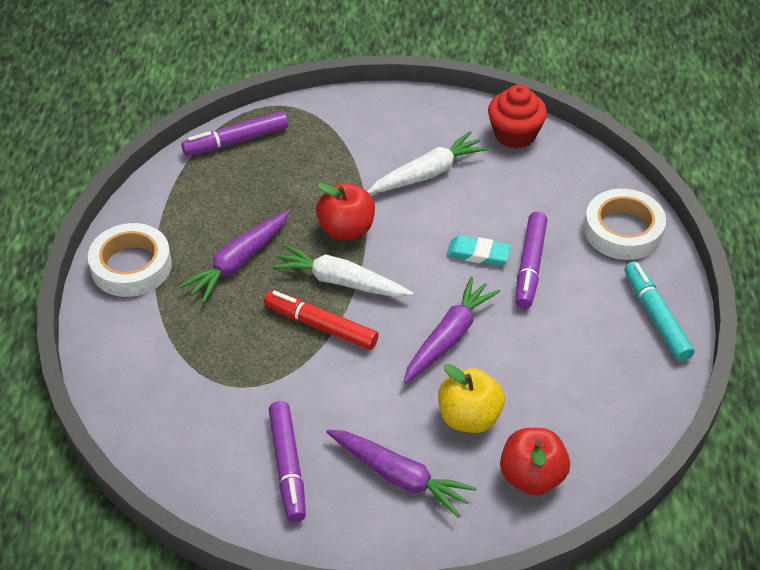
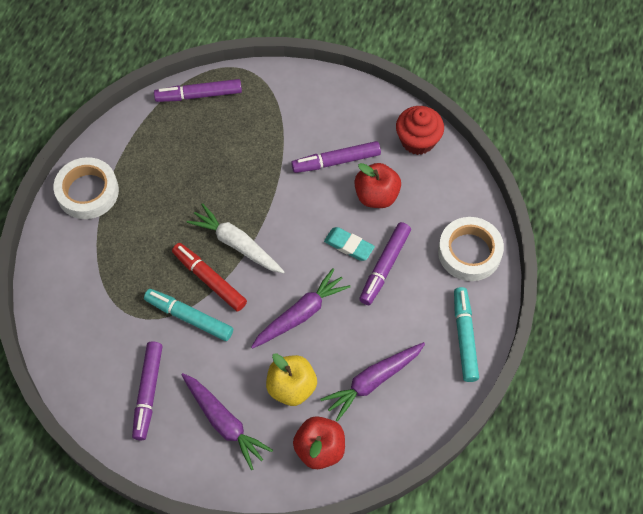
camera: 15 degrees right, 15 degrees up
purple carrot [179,210,289,303] -> purple carrot moved to [320,342,425,422]
red apple [316,183,375,240] -> red apple moved to [354,163,401,208]
white carrot [367,131,488,194] -> purple marker [291,141,381,173]
none -> turquoise marker [144,289,233,341]

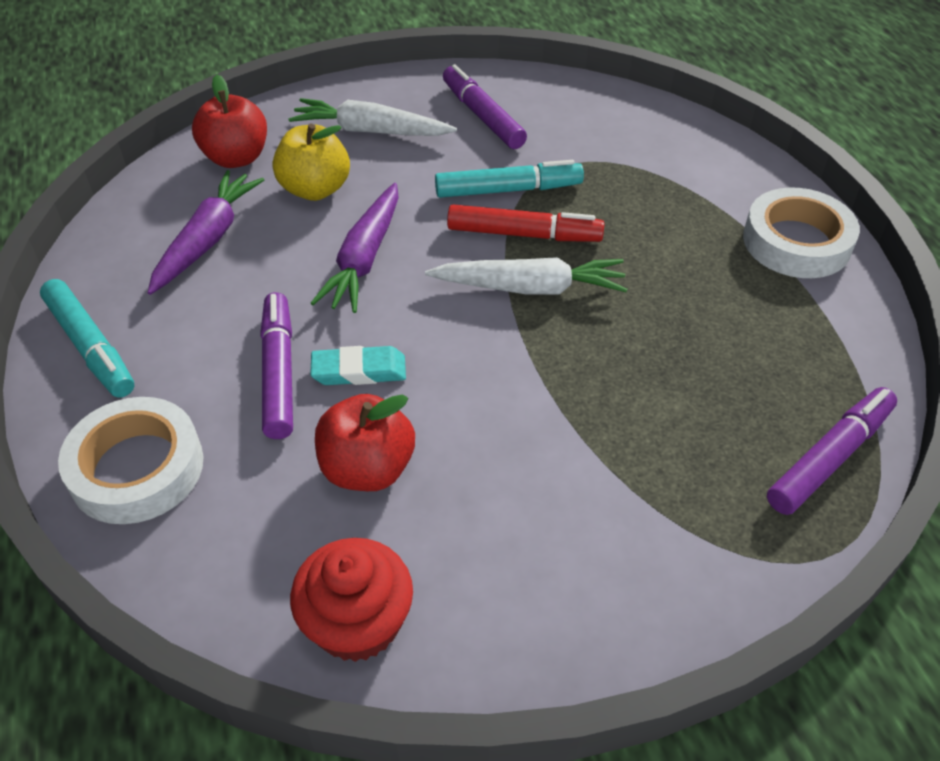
camera: 145 degrees right, 15 degrees down
purple carrot [181,373,273,470] -> white carrot [288,98,457,136]
purple marker [291,141,381,173] -> none

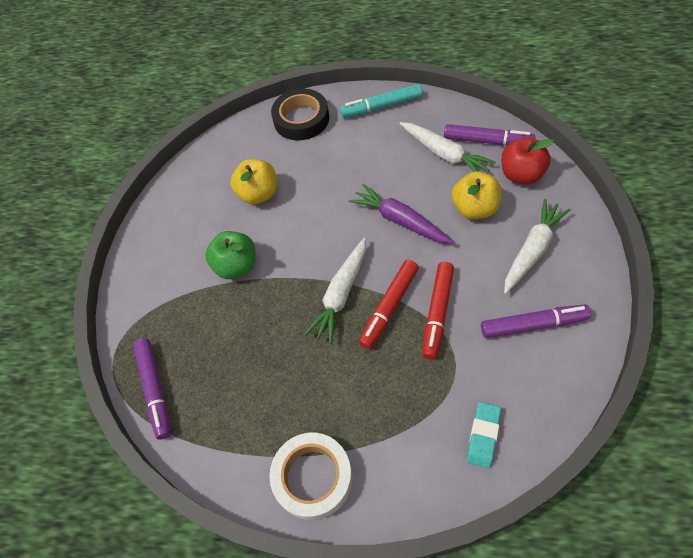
camera: 120 degrees right, 10 degrees up
white tape [58,397,203,524] -> black tape [271,89,329,140]
purple carrot [148,170,264,295] -> white carrot [399,122,496,172]
purple marker [260,292,293,439] -> purple marker moved to [444,124,535,146]
red cupcake [290,538,413,662] -> none
turquoise eraser [310,346,406,385] -> turquoise eraser moved to [467,402,501,468]
red apple [315,394,415,491] -> yellow apple [231,159,277,204]
turquoise marker [435,160,584,198] -> red marker [422,262,454,360]
none -> green apple [205,231,255,279]

